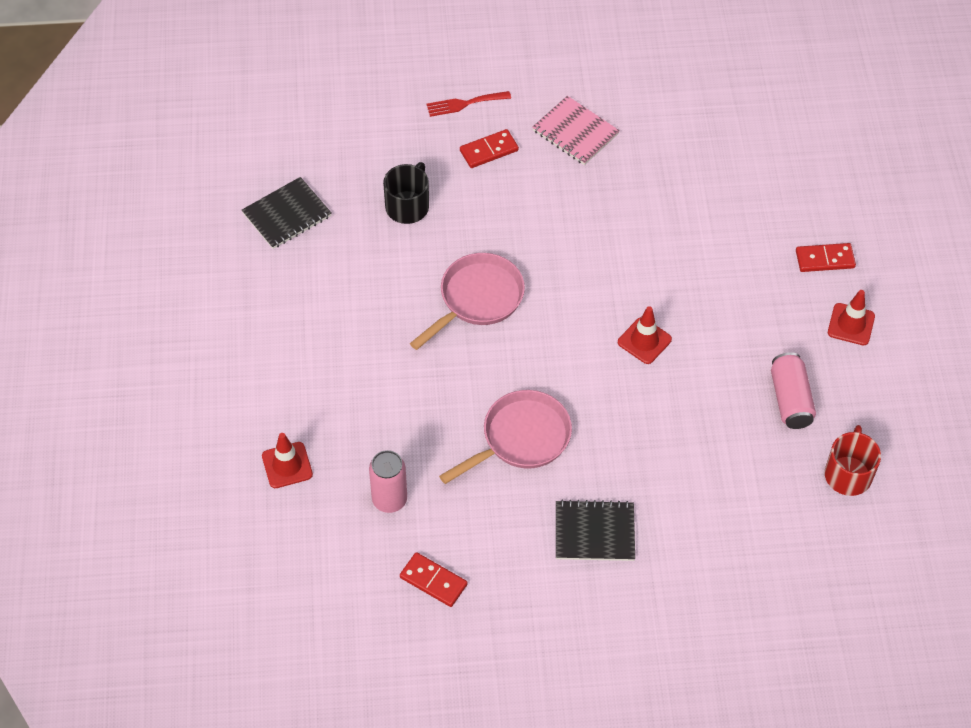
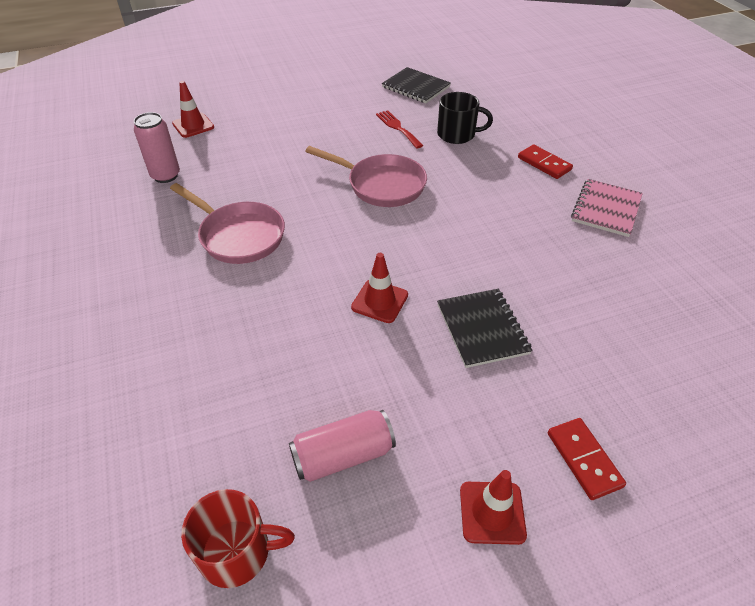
camera: 75 degrees right, 10 degrees down
red domino [400,552,467,607] -> none
red fork [426,91,511,117] -> red fork moved to [376,110,423,149]
black notebook [556,499,635,561] -> black notebook moved to [437,289,533,368]

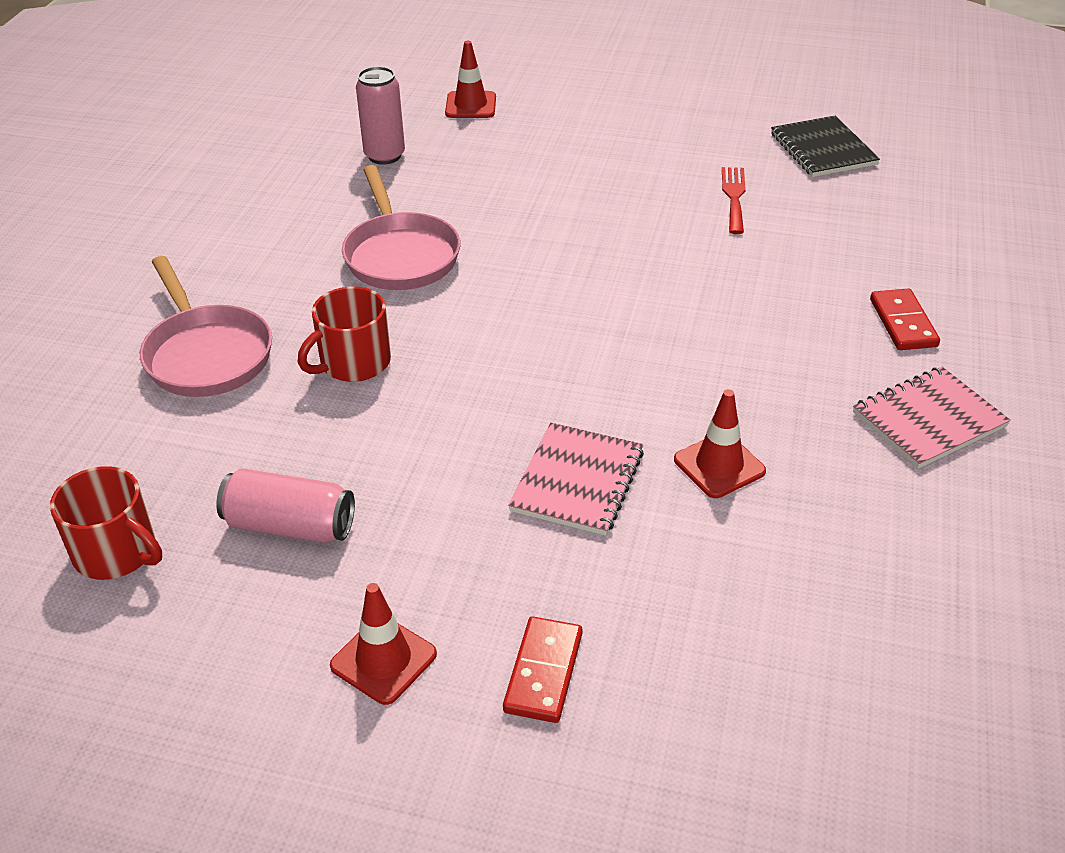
camera: 35 degrees right, 5 degrees down
pink pan [305,146,427,207] -> pink pan moved to [140,256,272,397]
red traffic cone [351,253,408,323] -> red traffic cone moved to [674,389,766,498]
black mug [437,92,493,144] -> none
black notebook [437,289,533,368] -> pink notebook [508,423,644,536]
none -> red mug [298,286,391,382]

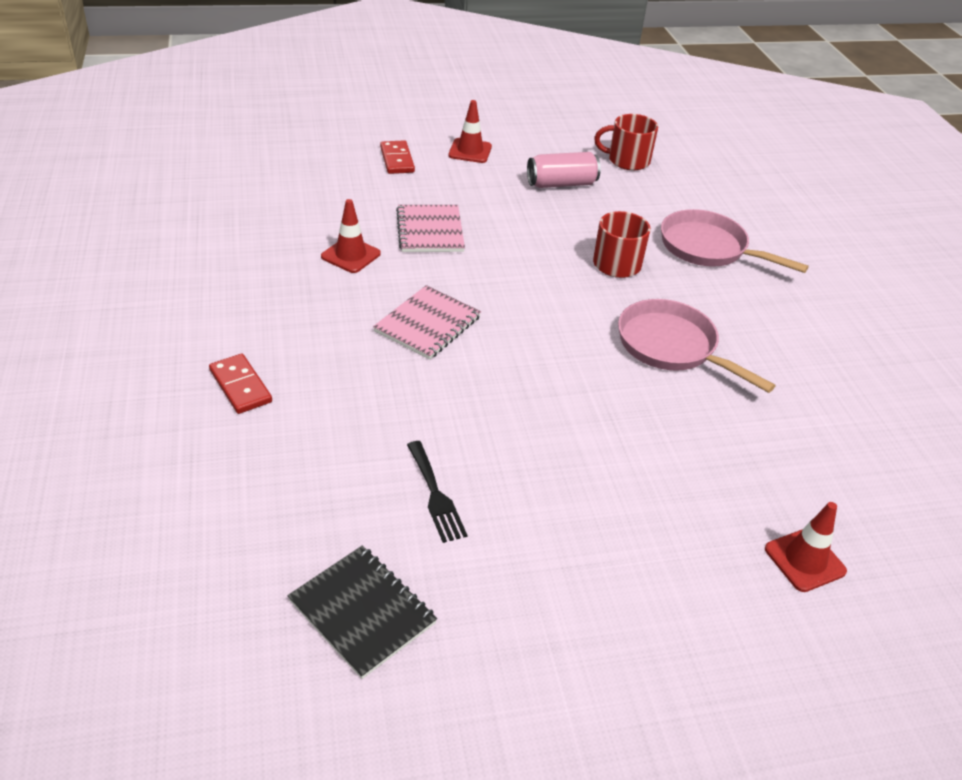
camera: 150 degrees right, 0 degrees up
pink can [356,66,405,165] -> none
red fork [722,167,746,234] -> black fork [407,441,467,543]
pink notebook [853,367,1011,469] -> pink notebook moved to [373,285,481,360]

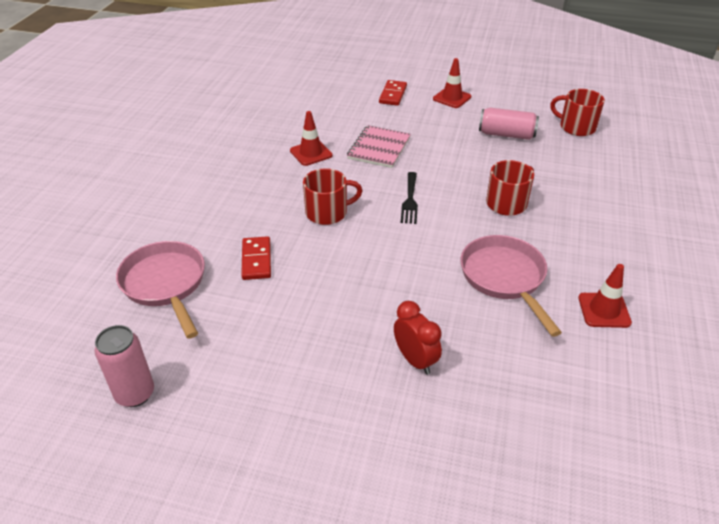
camera: 30 degrees right, 0 degrees up
red domino [209,354,272,414] -> red domino moved to [241,236,271,280]
black notebook [288,545,437,679] -> pink can [95,325,154,407]
pink notebook [373,285,481,360] -> red mug [303,168,363,225]
black fork [407,441,467,543] -> black fork moved to [401,172,418,224]
pink pan [661,209,809,273] -> pink pan moved to [116,241,205,339]
red traffic cone [765,502,847,592] -> red traffic cone moved to [578,264,632,328]
none -> red clock [394,301,442,375]

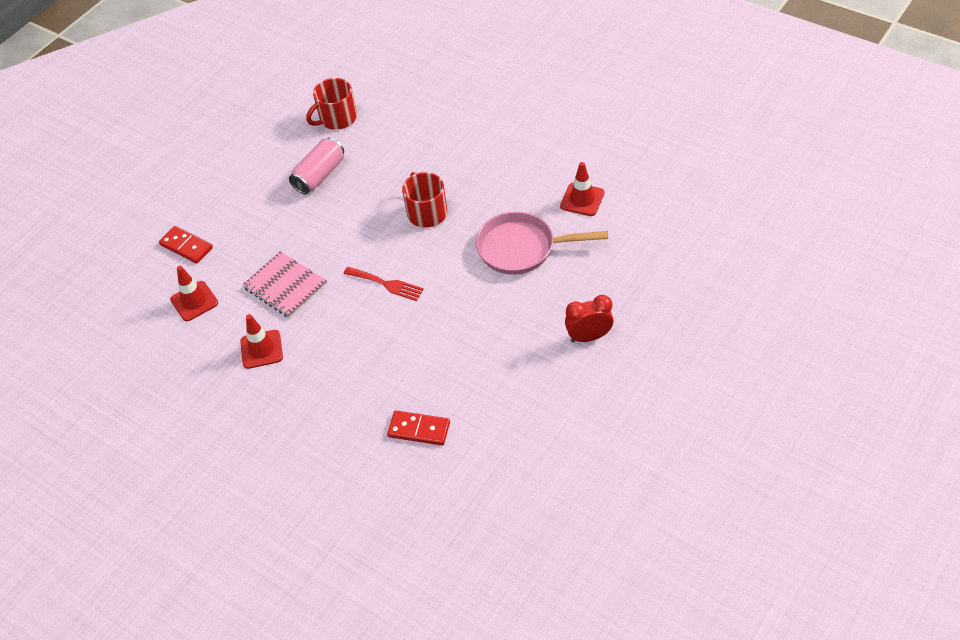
camera: 65 degrees left, 10 degrees up
pink can [95,325,154,407] -> none
pink pan [116,241,205,339] -> none
red mug [303,168,363,225] -> none
black fork [401,172,418,224] -> red fork [344,267,424,301]
red traffic cone [433,58,471,108] -> red traffic cone moved to [170,266,218,321]

